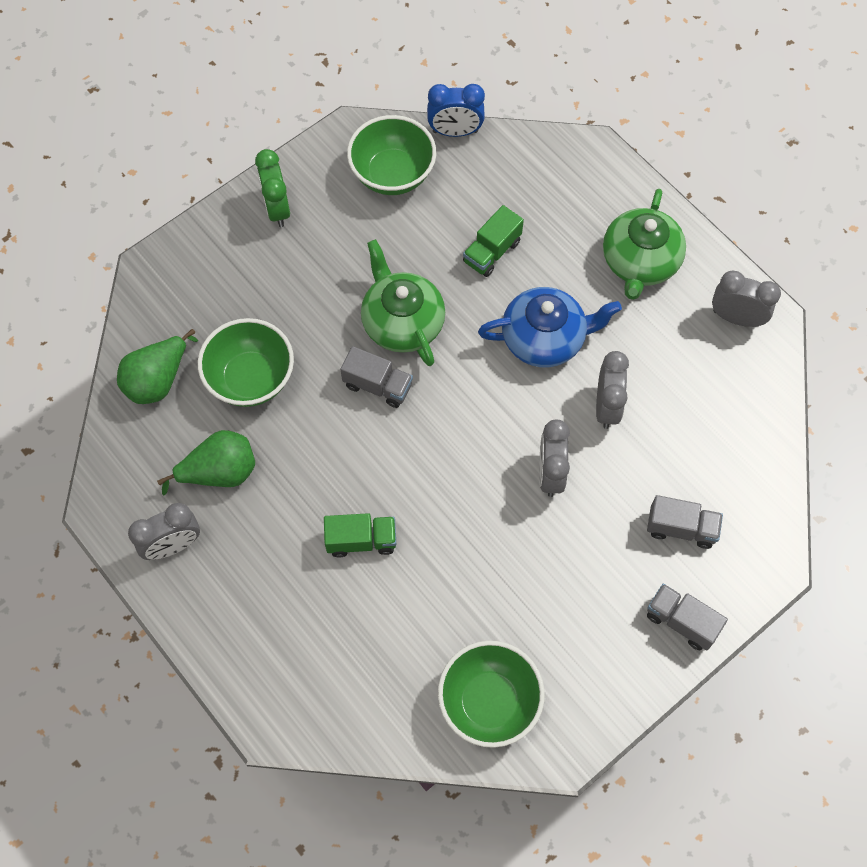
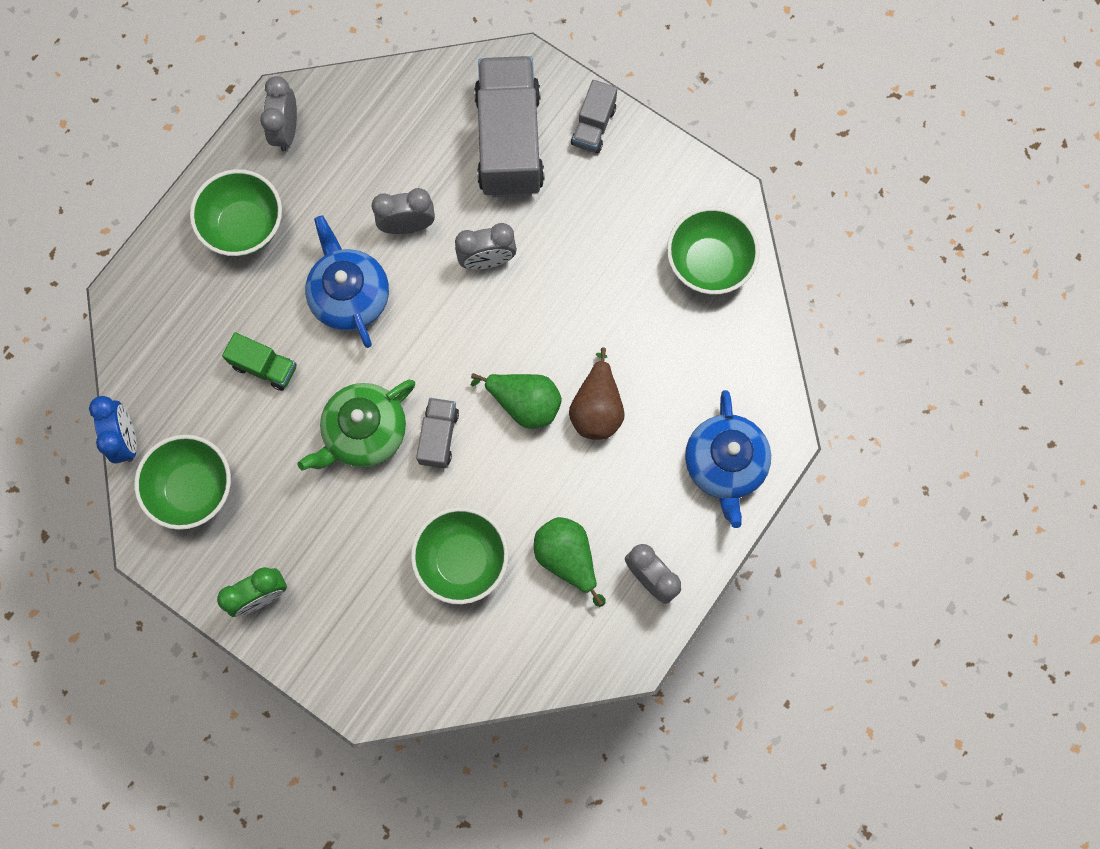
camera: 105 degrees left, 10 degrees up
green pear [117,329,198,404] -> green pear moved to [471,373,562,429]
green truck [324,513,396,558] -> brown pear [569,347,625,440]
green teapot [603,189,686,300] -> green bowl [190,169,282,256]
grey truck [647,495,723,549] -> grey truck [474,56,545,197], size x2.09
none -> blue teapot [685,390,771,528]

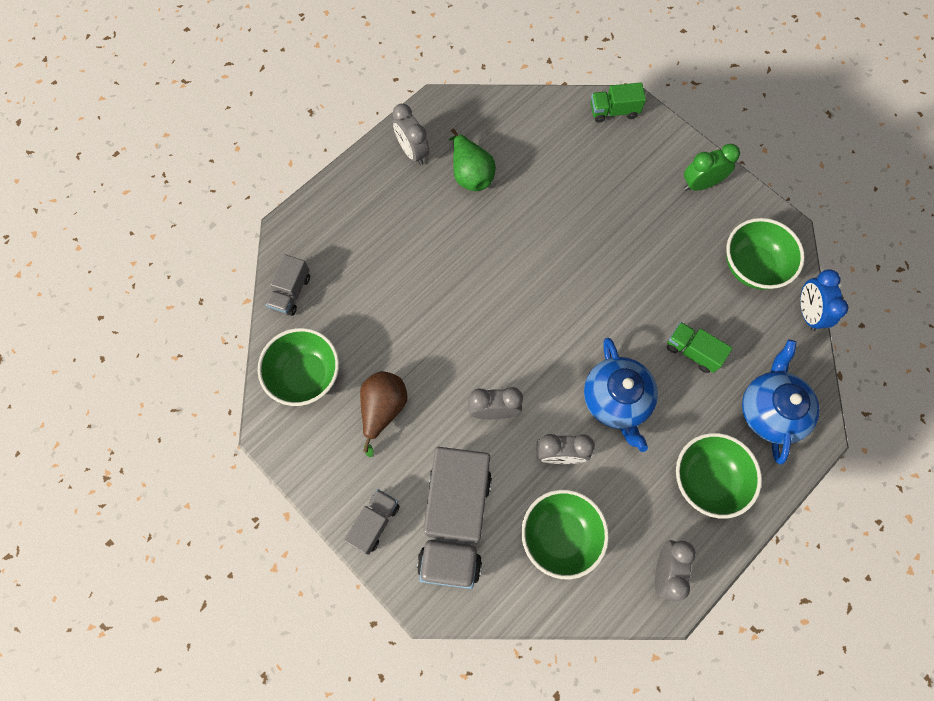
camera: 170 degrees left, 5 degrees down
green teapot [298,380,415,471] -> none
green bowl [411,507,509,604] -> green bowl moved to [521,489,609,579]
grey truck [416,398,459,468] -> grey truck moved to [266,254,310,316]
green pear [471,373,562,429] -> none
brown pear [569,347,625,440] -> brown pear moved to [360,371,407,457]
blue teapot [685,390,771,528] -> blue teapot moved to [742,340,820,465]
none -> green truck [591,82,646,123]

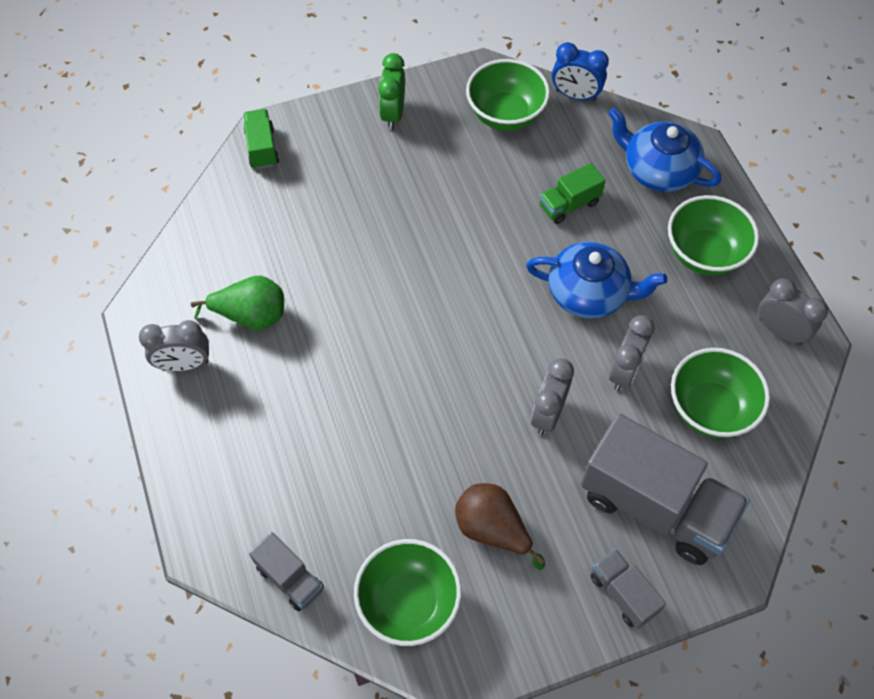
camera: 65 degrees left, 10 degrees down
green truck [591,82,646,123] -> green truck turned 150 degrees clockwise [243,109,279,169]

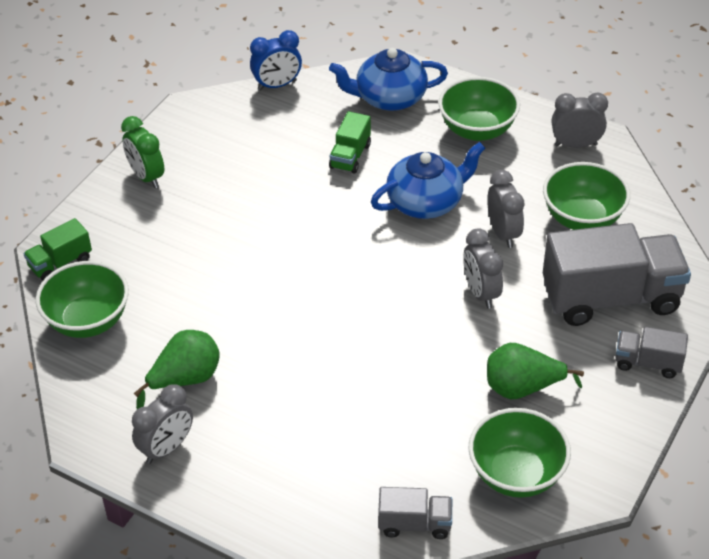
camera: 40 degrees left, 15 degrees down
green truck [243,109,279,169] -> green truck turned 75 degrees counterclockwise [23,218,92,281]
brown pear [455,483,545,570] -> green pear [487,343,584,399]
green bowl [466,59,550,131] -> green bowl moved to [36,261,129,338]

